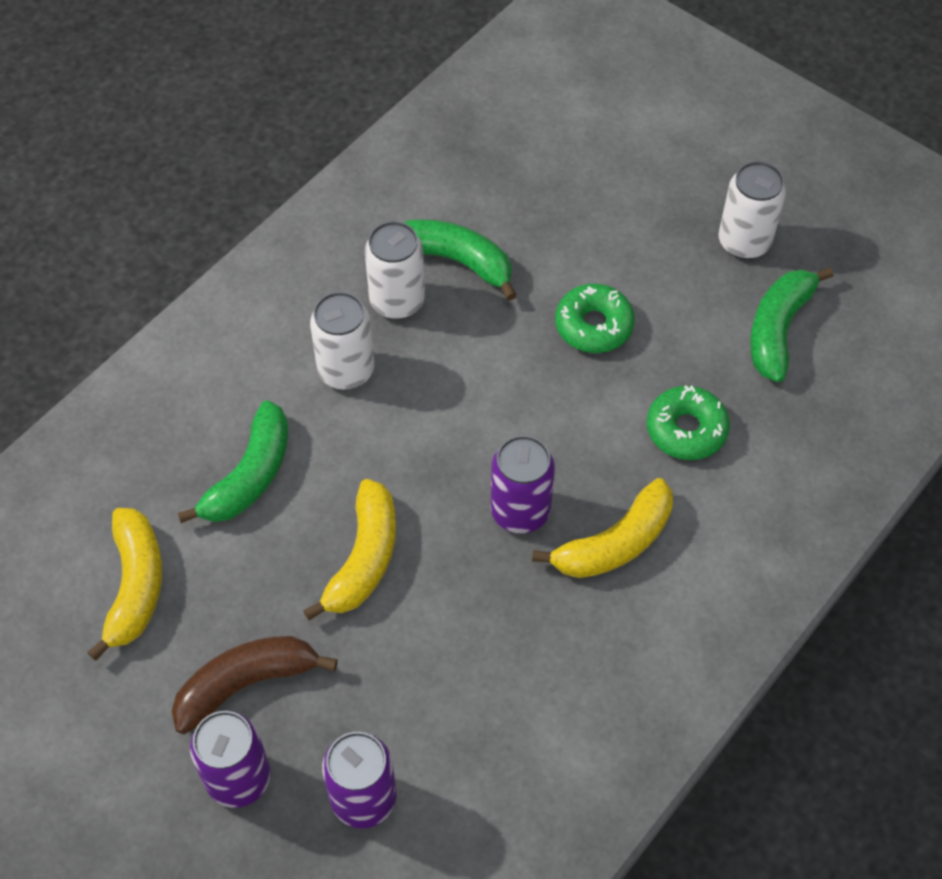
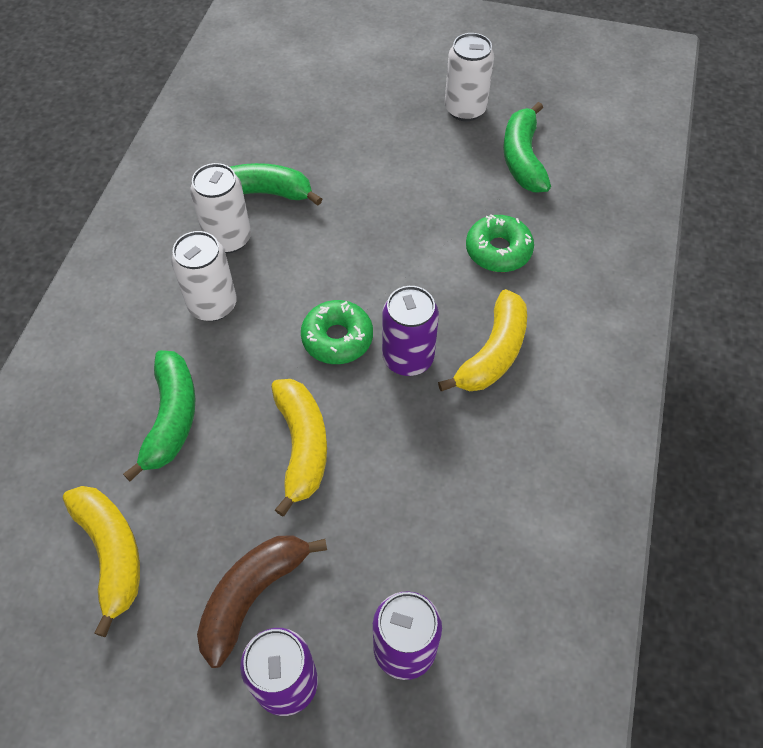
camera: 25 degrees left, 0 degrees up
green donut [555,284,635,353] -> green donut moved to [301,300,373,364]

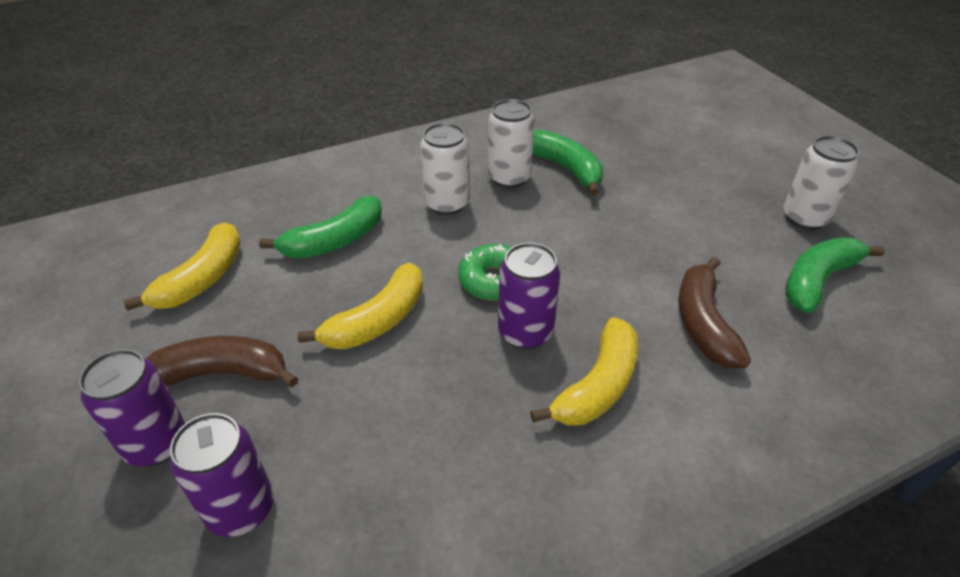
camera: 50 degrees right, 15 degrees down
yellow banana [438,289,527,391] -> yellow banana turned 45 degrees counterclockwise [530,317,638,425]
green donut [466,214,534,272] -> brown banana [678,257,751,368]

